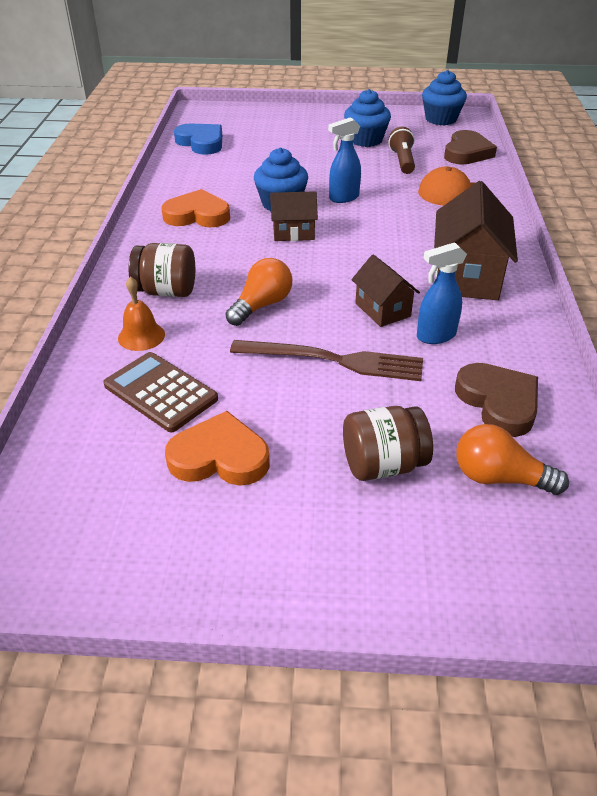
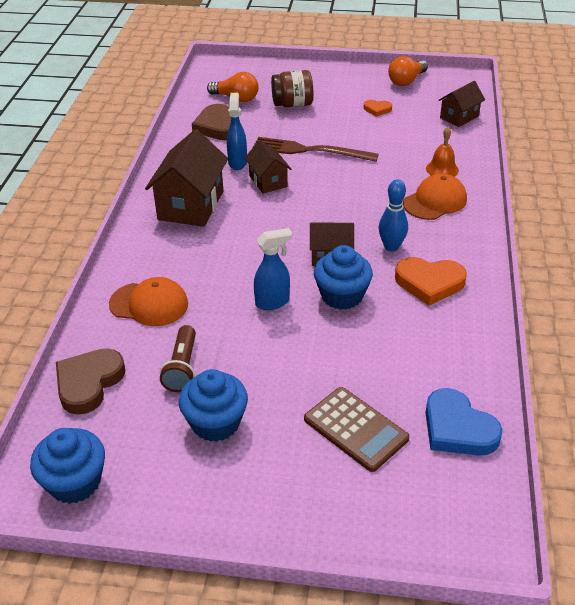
camera: 175 degrees left, 0 degrees up
brown calculator [103,352,218,432] -> brown calculator moved to [304,387,409,472]
brown jar [129,243,195,297] -> orange cap [403,174,467,220]
orange heart [165,411,270,486] -> orange heart [363,100,392,117], size x0.53
orange light bulb [225,258,292,326] -> orange light bulb moved to [388,56,428,86]
blue spray bottle [417,242,467,344] -> blue spray bottle turned 75 degrees counterclockwise [227,93,247,170]
none -> blue bowling pin [379,179,408,252]
none -> brown house [438,81,485,127]

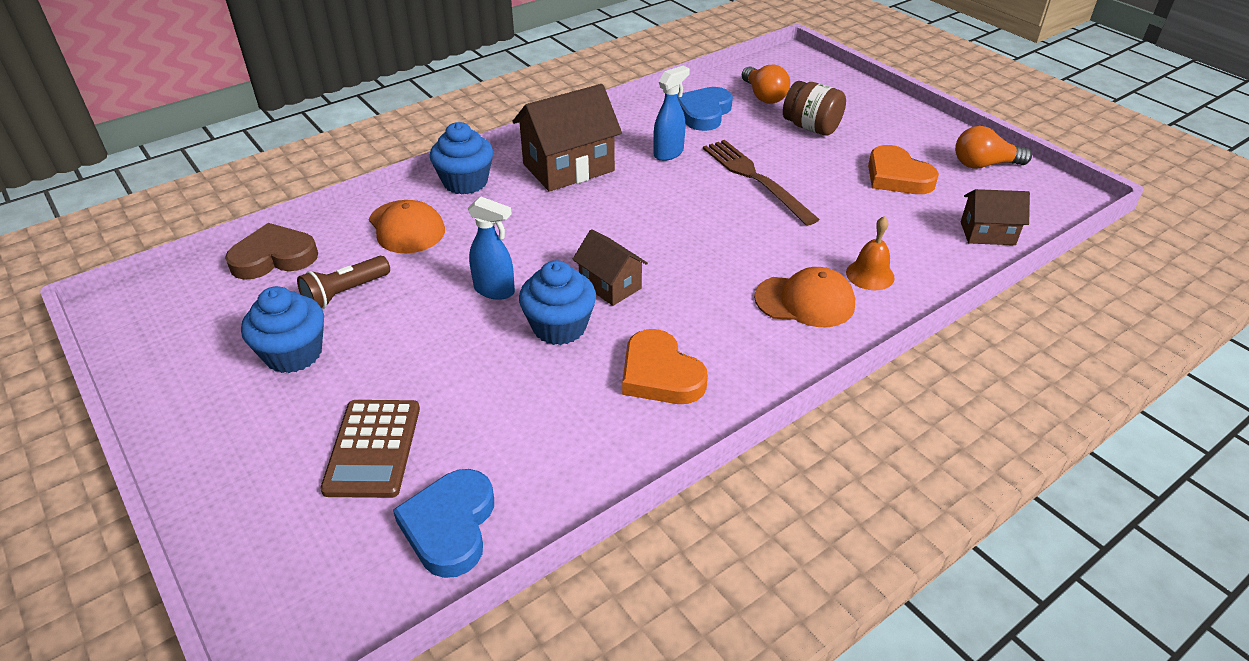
camera: 45 degrees right, 0 degrees up
blue cupcake [30,428,105,504] -> blue cupcake moved to [430,122,493,195]
brown heart [192,104,231,140] -> blue heart [677,87,733,131]
brown house [244,140,291,194] -> none
orange heart [363,100,392,117] -> orange heart [868,145,939,194], size x1.88
blue bowling pin [379,179,408,252] -> none

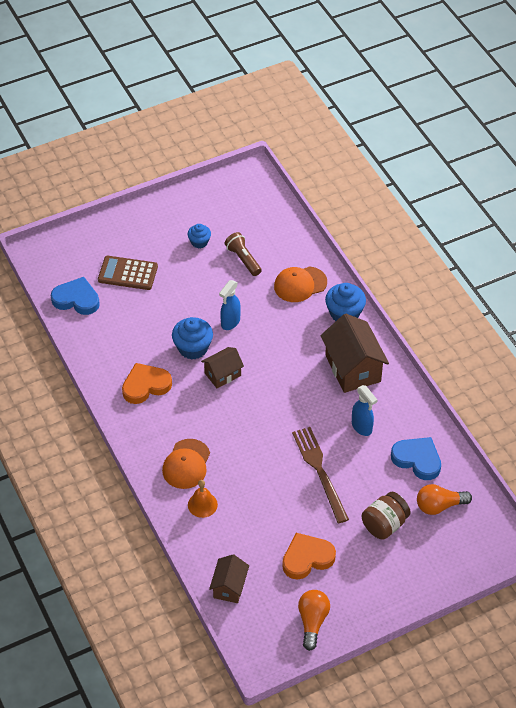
camera: 100 degrees right, 10 degrees up
brown heart [225,223,318,280] -> none
blue cupcake [241,286,324,373] -> blue cupcake [188,224,211,248], size x0.60
brown fork [703,140,820,226] -> brown fork turned 90 degrees counterclockwise [292,427,349,523]

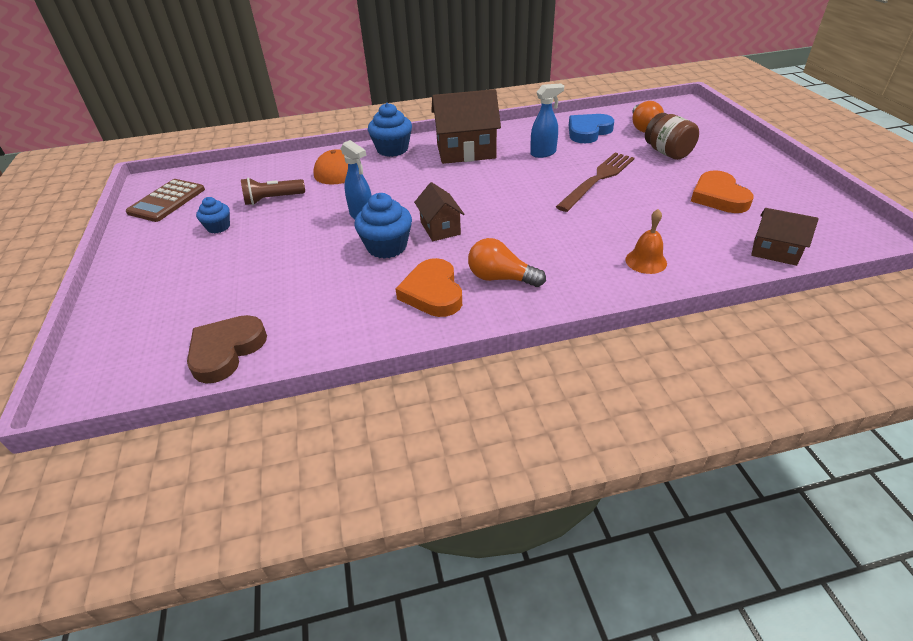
camera: 75 degrees left, 10 degrees down
blue heart [51,277,100,315] -> brown heart [187,315,267,384]
brown calculator [98,256,158,290] -> brown calculator moved to [126,179,205,222]
orange cap [162,439,210,489] -> none
brown fork [292,427,349,523] -> brown fork turned 135 degrees clockwise [556,153,634,212]
orange light bulb [298,590,330,651] -> orange light bulb moved to [468,238,546,287]

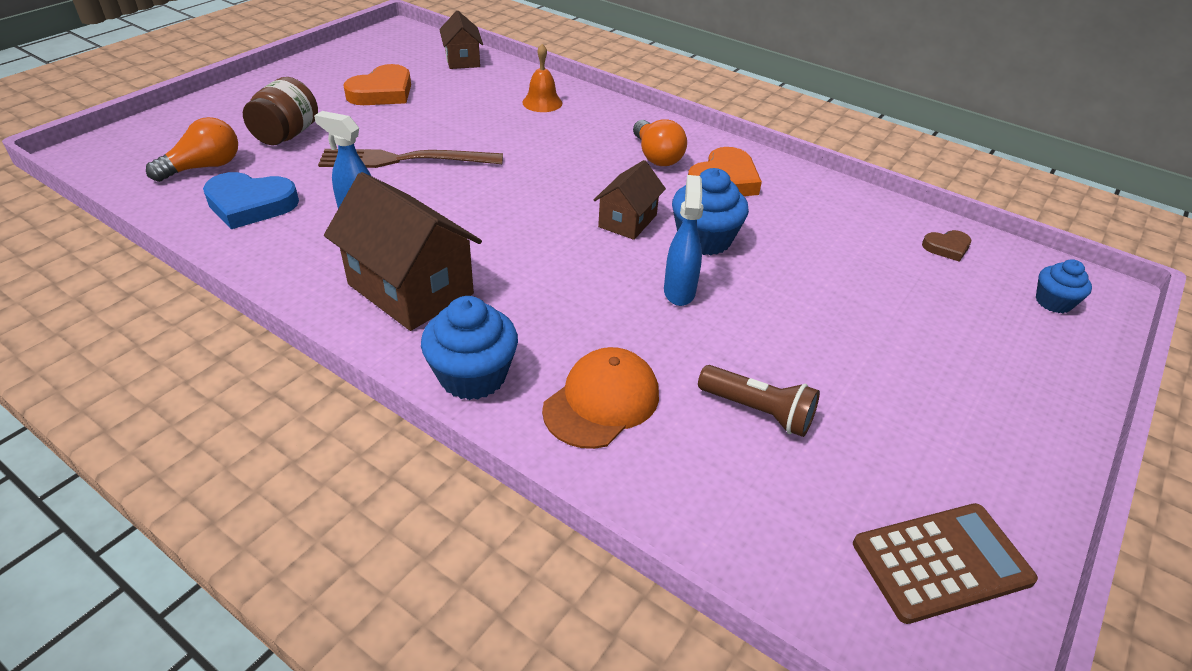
camera: 135 degrees left, 0 degrees up
brown heart [187,315,267,384] -> brown heart [922,230,971,262], size x0.53
blue cupcake [196,197,230,233] -> blue cupcake moved to [1036,259,1092,313]

